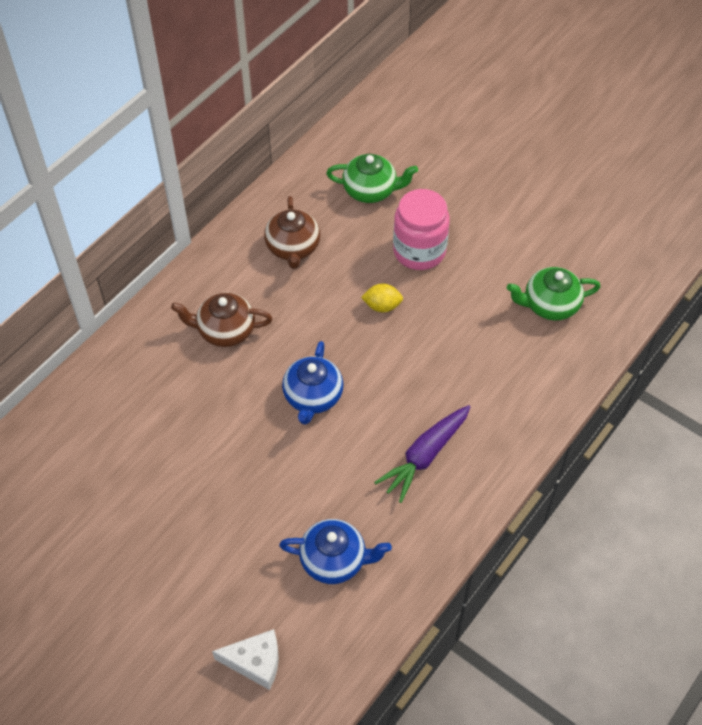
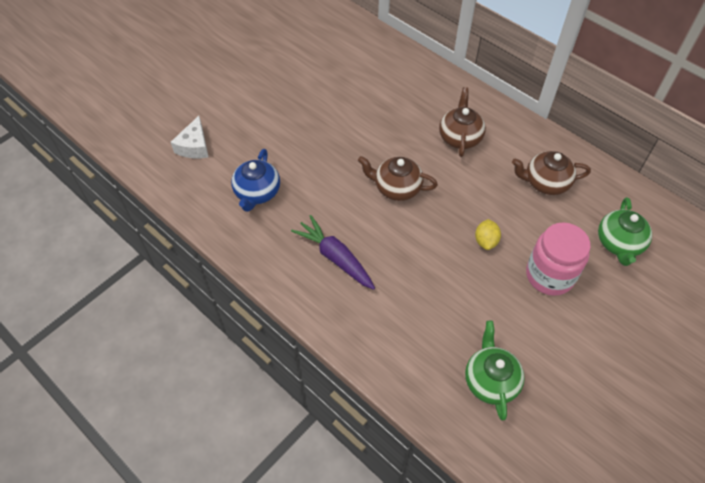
camera: 95 degrees right, 0 degrees up
blue teapot [282,341,343,424] -> brown teapot [358,156,438,201]

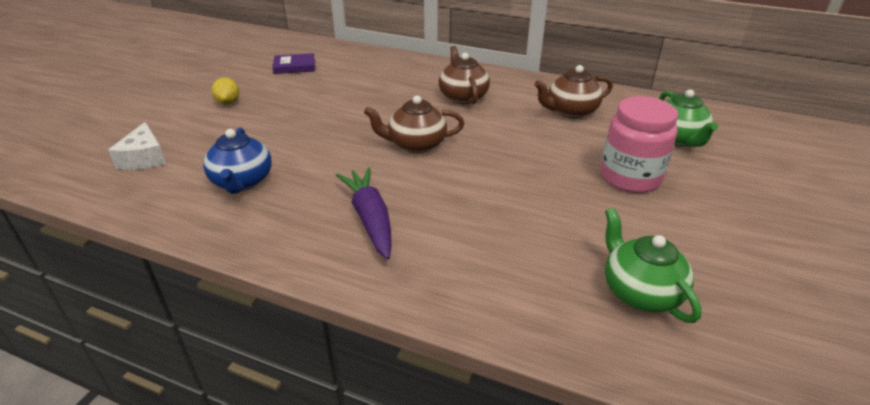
camera: 20 degrees left, 20 degrees down
purple carrot [291,215,375,290] -> purple carrot turned 45 degrees clockwise [336,167,392,259]
yellow lemon [475,219,501,250] -> yellow lemon moved to [212,77,239,104]
none -> purple book [272,53,315,74]

